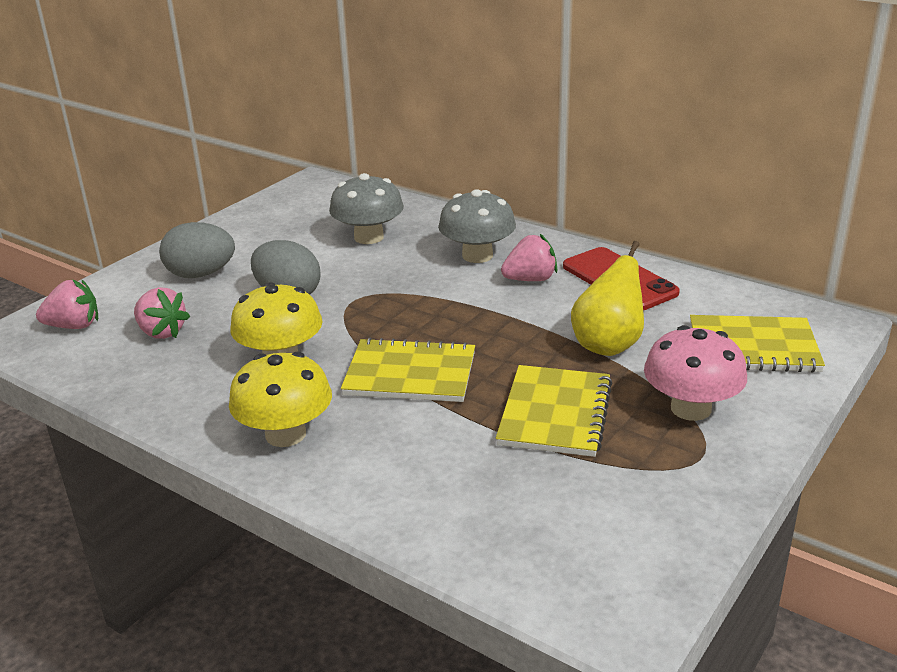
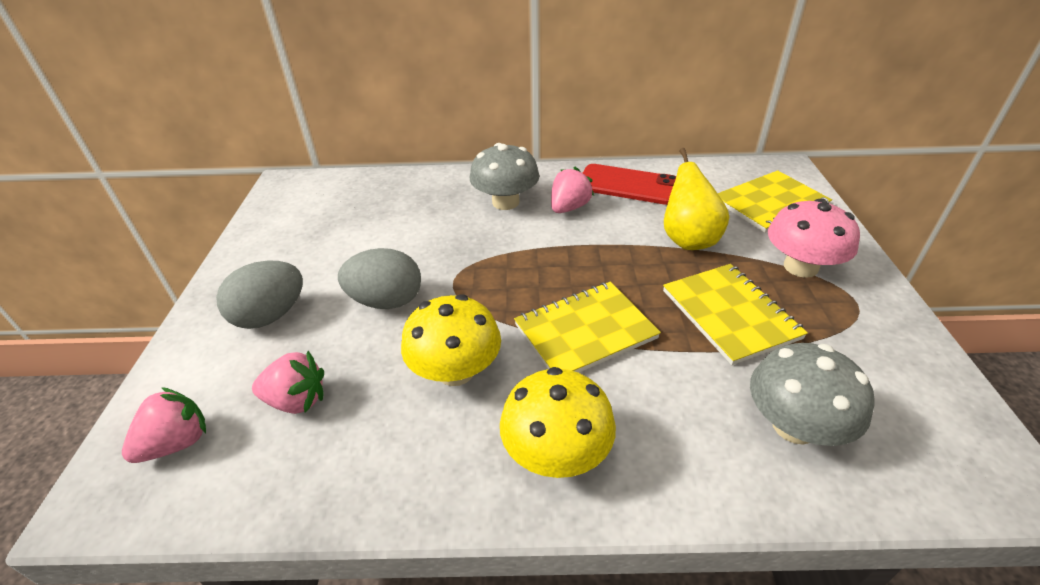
camera: 35 degrees left, 10 degrees up
grey mushroom [329,173,404,244] -> grey mushroom moved to [750,343,875,446]

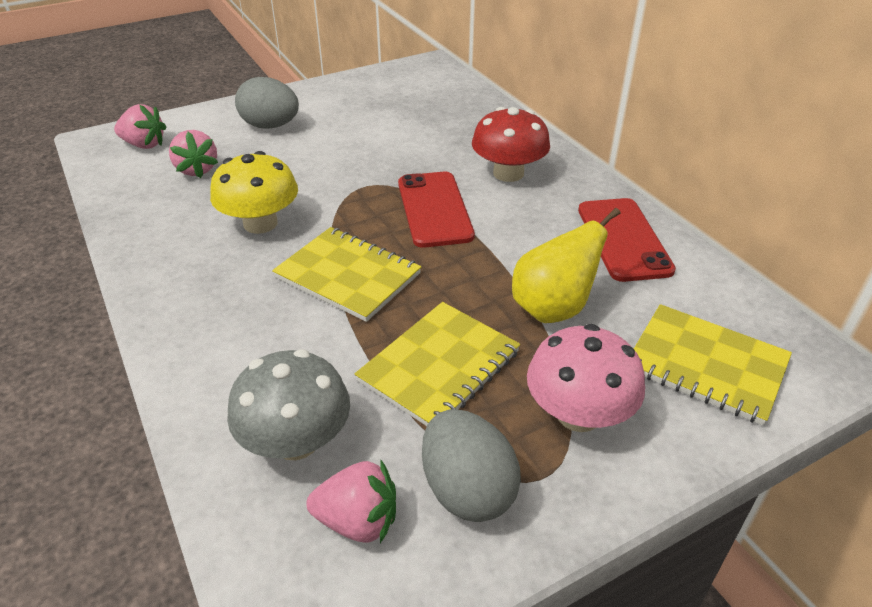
camera: 60 degrees right, 0 degrees up
grey egg [338,248,421,309] -> grey egg moved to [422,409,521,522]
grey mushroom [470,143,539,210] -> red mushroom [472,107,550,182]
yellow mushroom [500,367,616,478] -> none
pink strawberry [551,167,594,213] -> pink strawberry moved to [306,460,396,543]
none -> red phone [398,172,475,248]

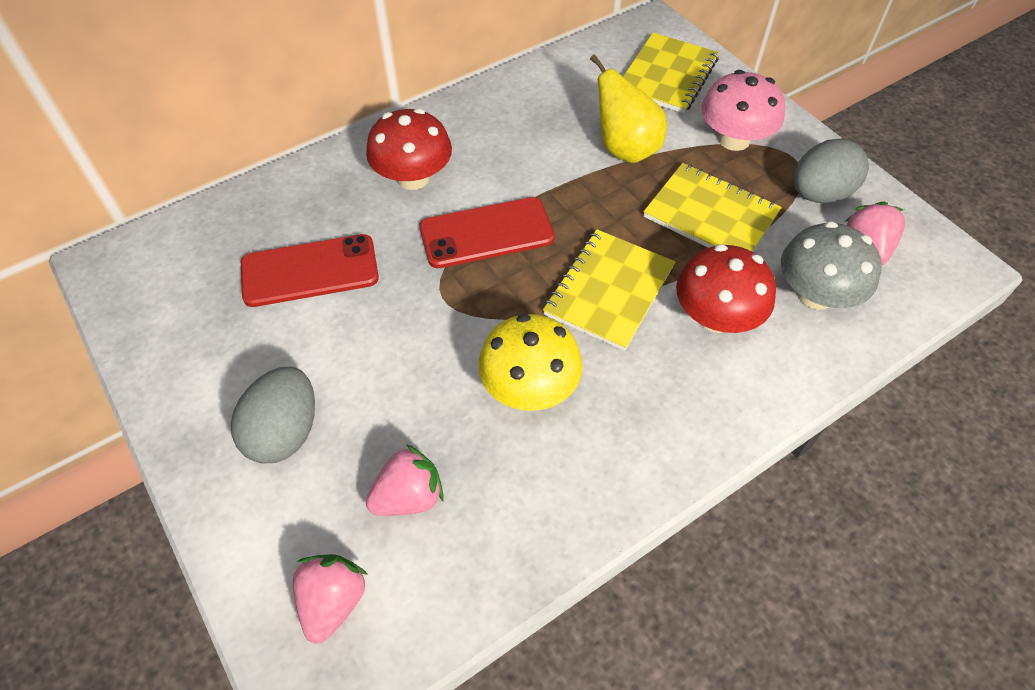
camera: 95 degrees left, 15 degrees up
red phone [578,198,676,282] -> red phone moved to [241,234,379,307]
none -> red mushroom [676,244,776,333]

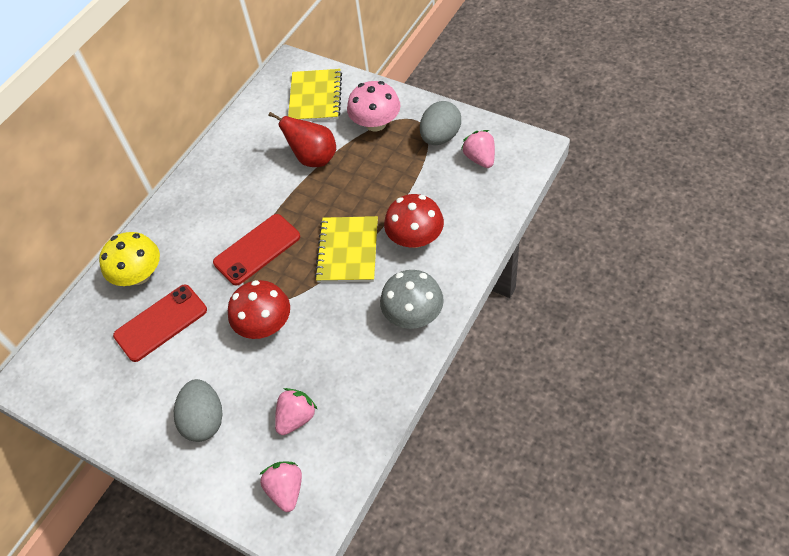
camera: 20 degrees left, 0 degrees up
red mushroom [366,108,452,190] -> red mushroom moved to [228,280,290,339]
yellow mushroom [478,314,583,411] -> yellow mushroom moved to [99,232,160,286]
yellow pear [590,54,667,163] -> red pear [268,112,336,167]
yellow notebook [643,163,782,252] -> none
grey mushroom [781,221,882,310] -> grey mushroom moved to [380,270,444,329]

